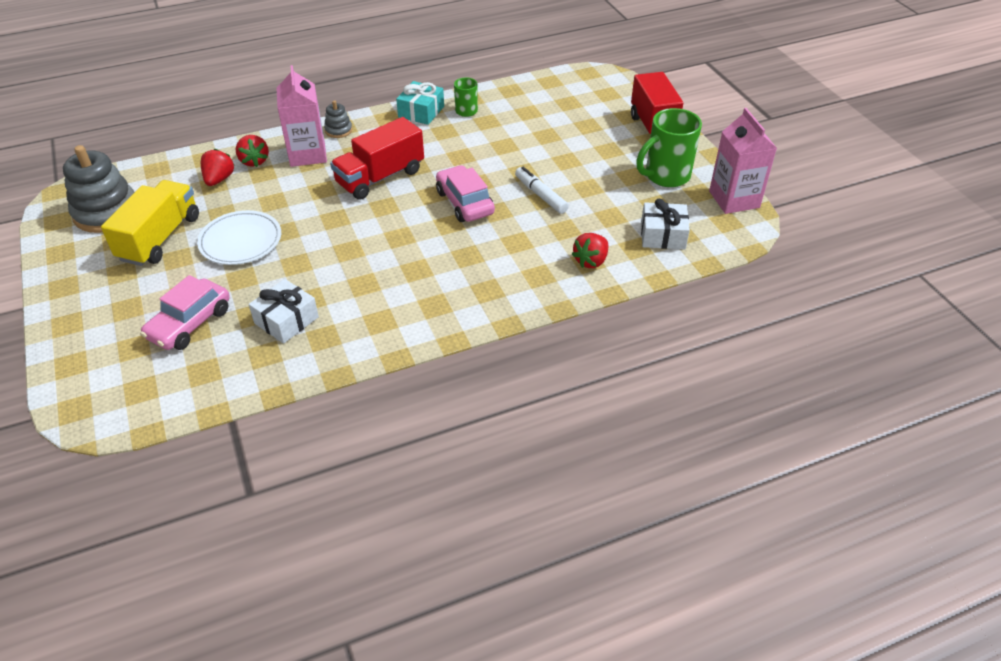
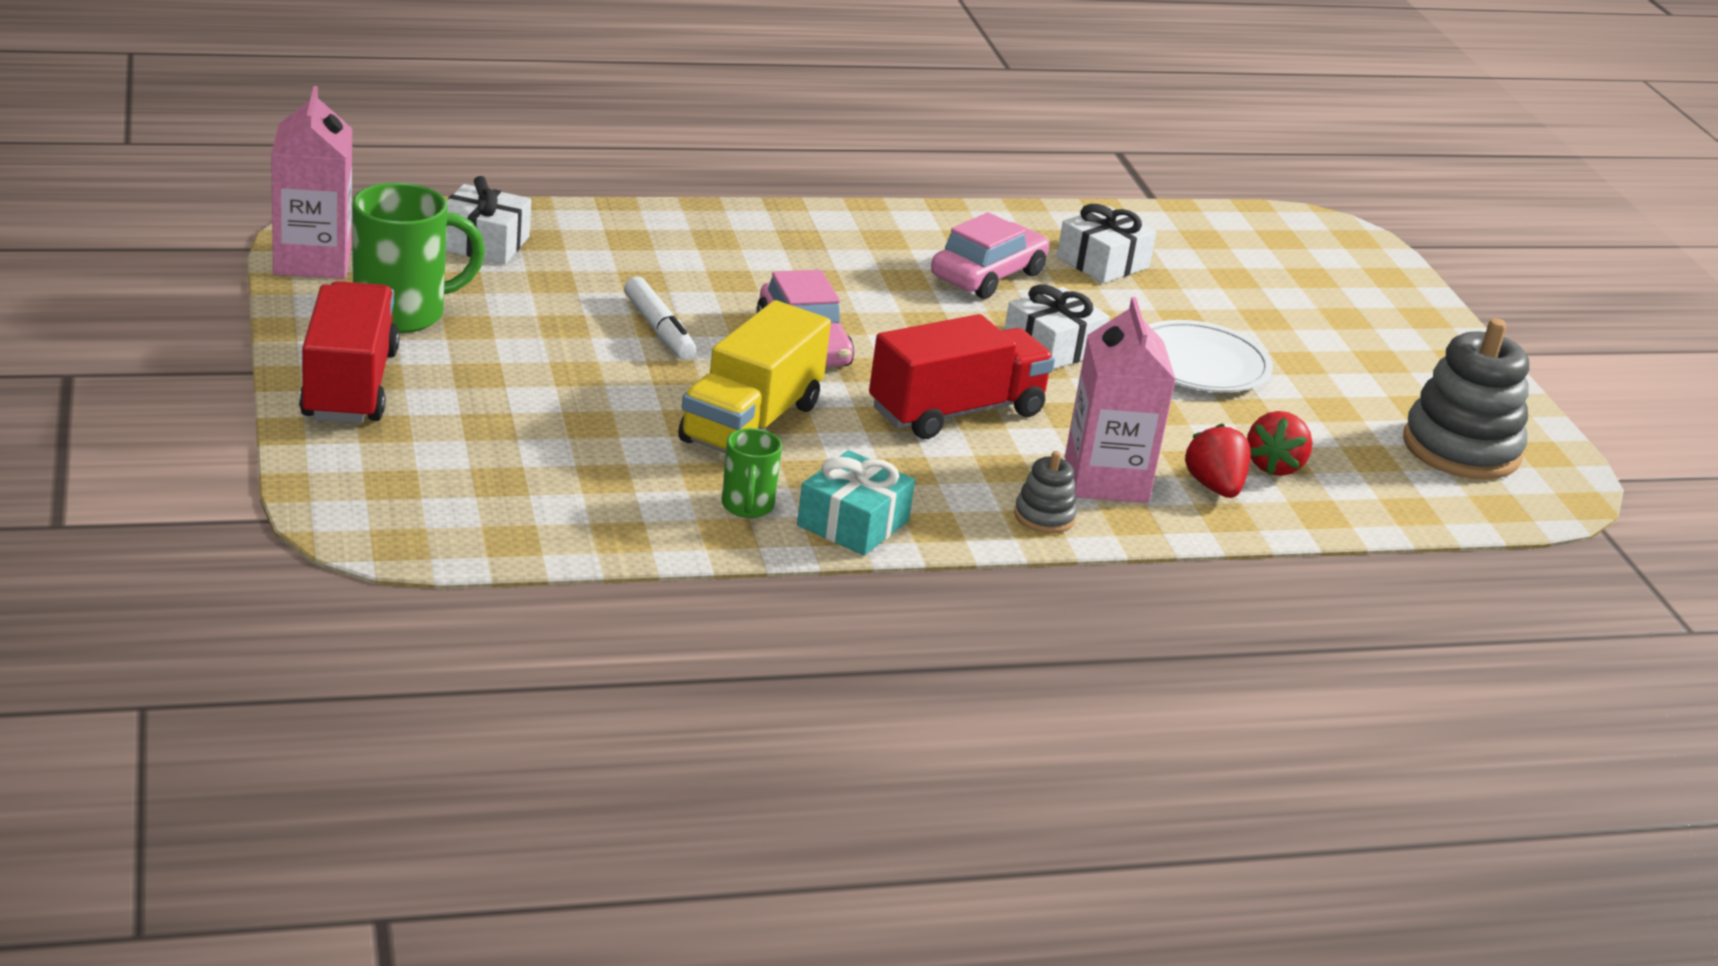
camera: 175 degrees left, 15 degrees down
yellow truck [101,180,199,266] -> yellow truck moved to [678,300,831,453]
pink car [140,275,230,350] -> pink car moved to [931,212,1049,299]
red strawberry [572,233,608,268] -> none
none -> white gift [1004,284,1110,369]

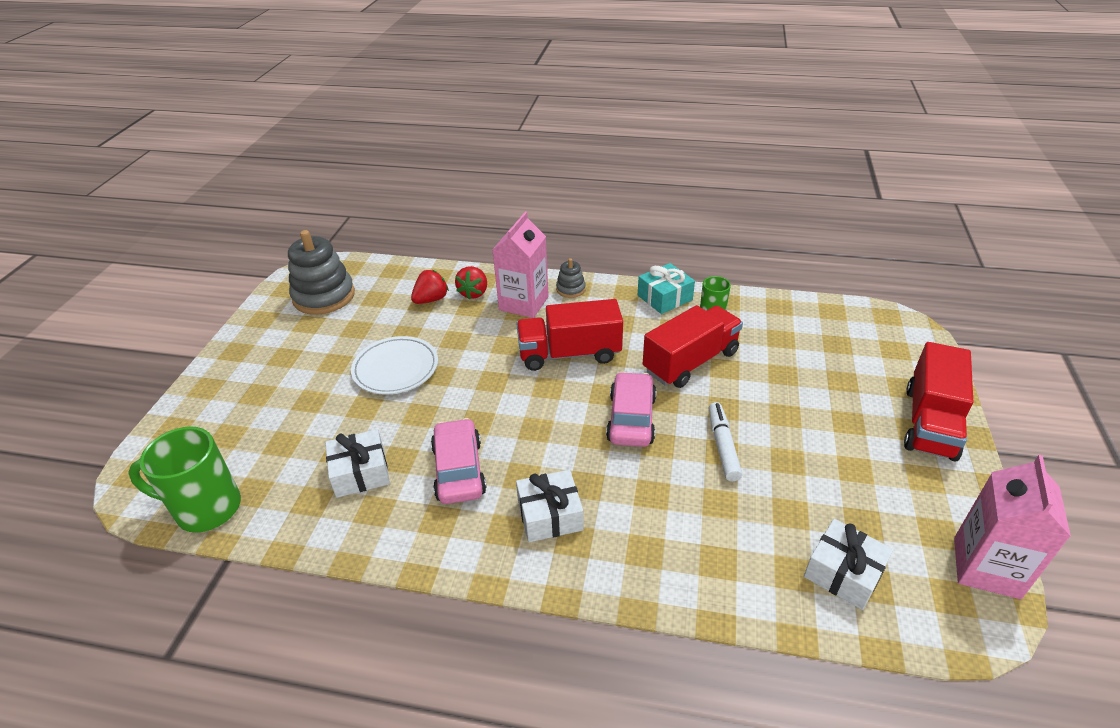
camera: 150 degrees left, 10 degrees up
green mug [352,182,485,333] -> green mug moved to [128,426,241,533]
yellow truck [678,300,831,453] -> red truck [643,305,743,388]
pink car [931,212,1049,299] -> pink car turned 105 degrees clockwise [431,418,487,504]
white gift [1004,284,1110,369] -> white gift moved to [516,470,584,542]

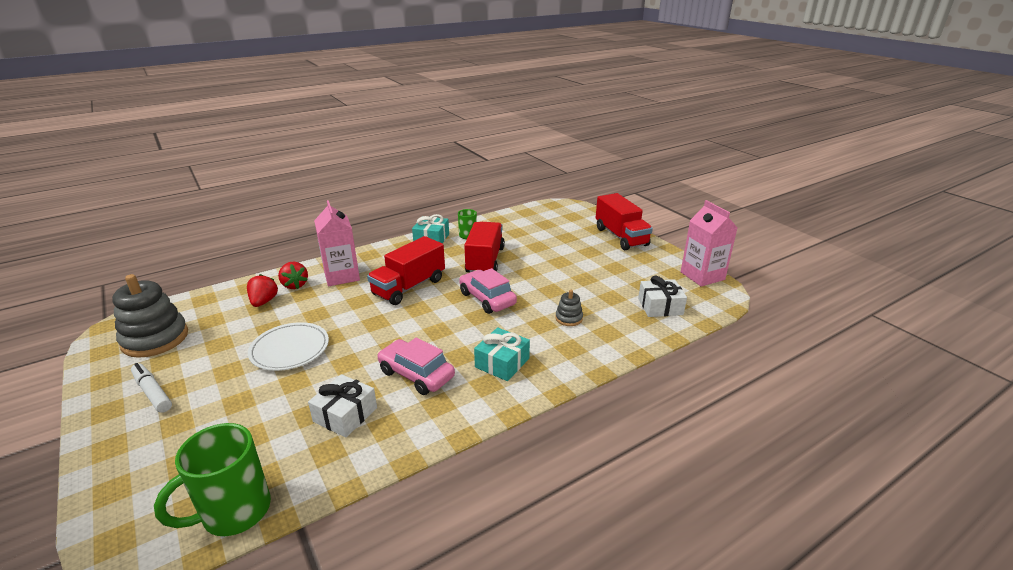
camera: 45 degrees left, 10 degrees down
white gift [516,470,584,542] -> turquoise gift [474,327,530,381]
grey stacking toy [556,258,586,298] -> grey stacking toy moved to [555,290,583,326]
white marker [709,402,742,481] -> white marker moved to [131,363,172,413]

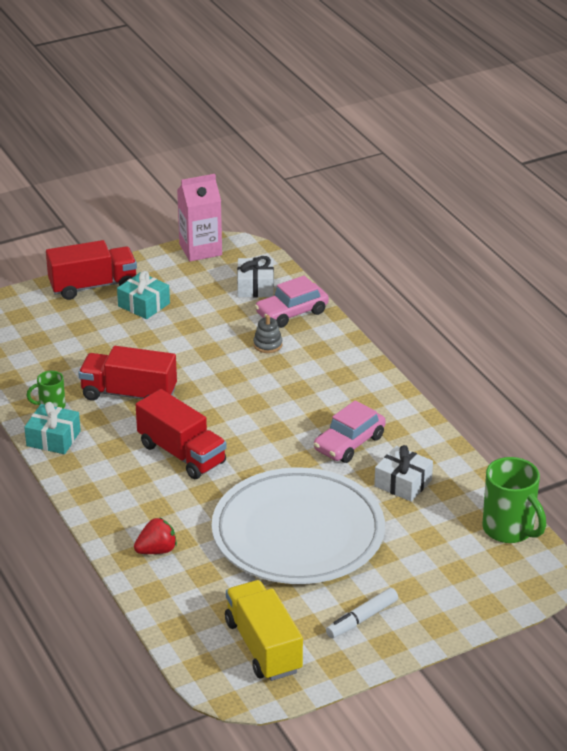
camera: 85 degrees left, 5 degrees up
grey stacking toy [112,274,188,358] -> yellow truck [225,580,303,681]
red strawberry [247,274,278,307] -> none
white plate [248,322,329,371] -> white plate [212,467,385,584], size x2.02
pink carton [314,200,360,286] -> none
pink car [459,268,517,314] -> pink car moved to [255,276,329,328]
turquoise gift [474,327,530,381] -> turquoise gift moved to [117,271,170,319]

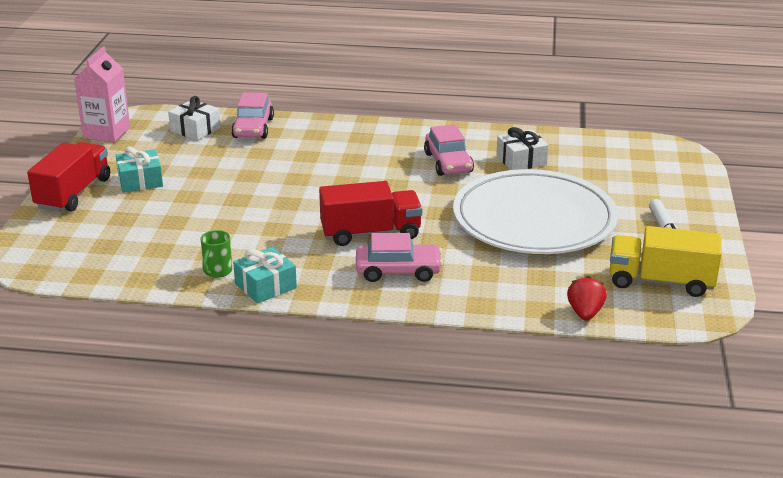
camera: 55 degrees left, 5 degrees down
red truck [78,346,177,401] -> none
red strawberry [134,517,177,554] -> red strawberry moved to [567,276,607,320]
grey stacking toy [253,315,282,353] -> none
green mug [482,457,546,543] -> none
none -> pink car [356,233,443,282]

